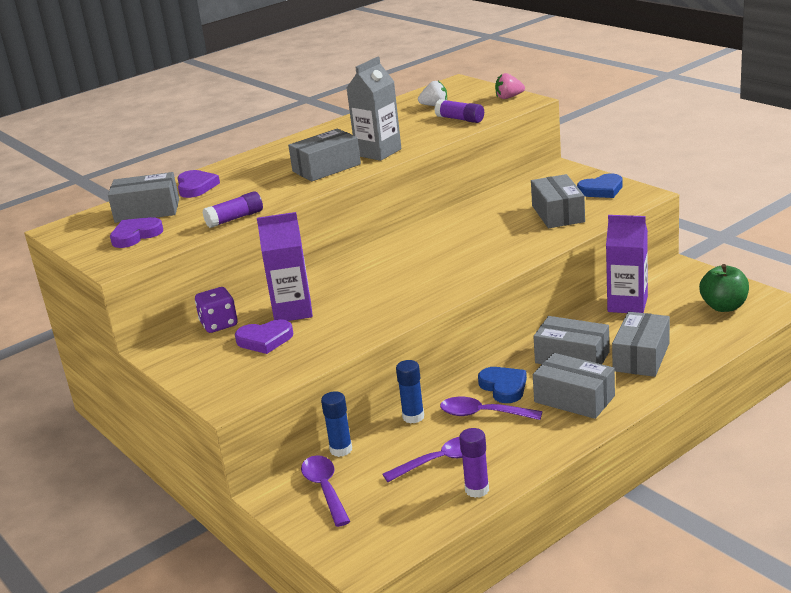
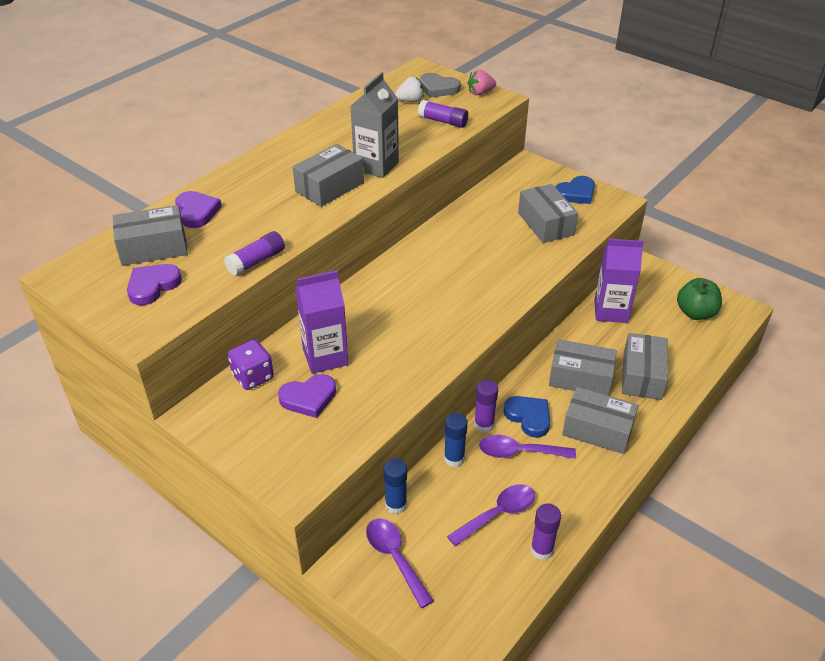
camera: 15 degrees left, 15 degrees up
none -> grey heart [420,73,461,98]
none -> purple glue stick [474,380,498,433]

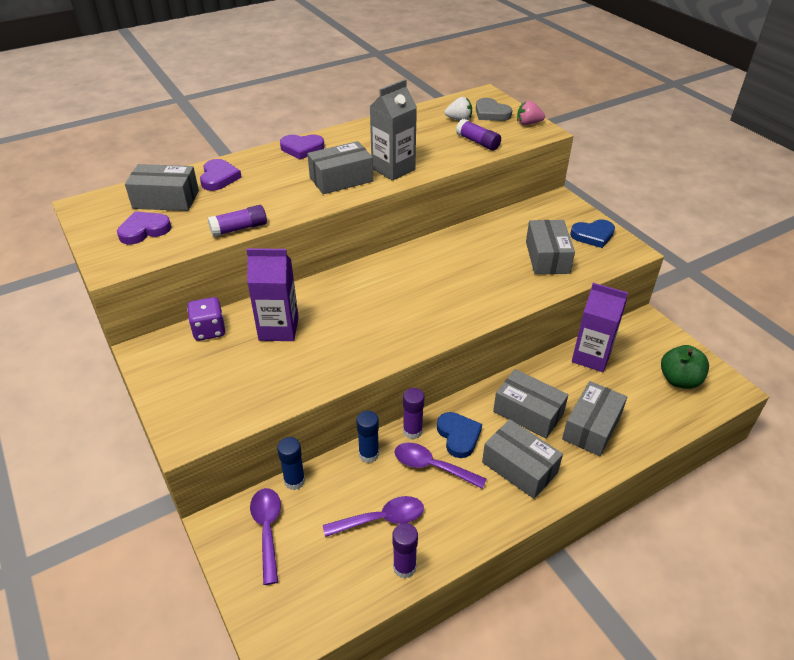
camera: 20 degrees right, 0 degrees up
purple heart [278,374,336,418] -> purple heart moved to [280,134,325,160]

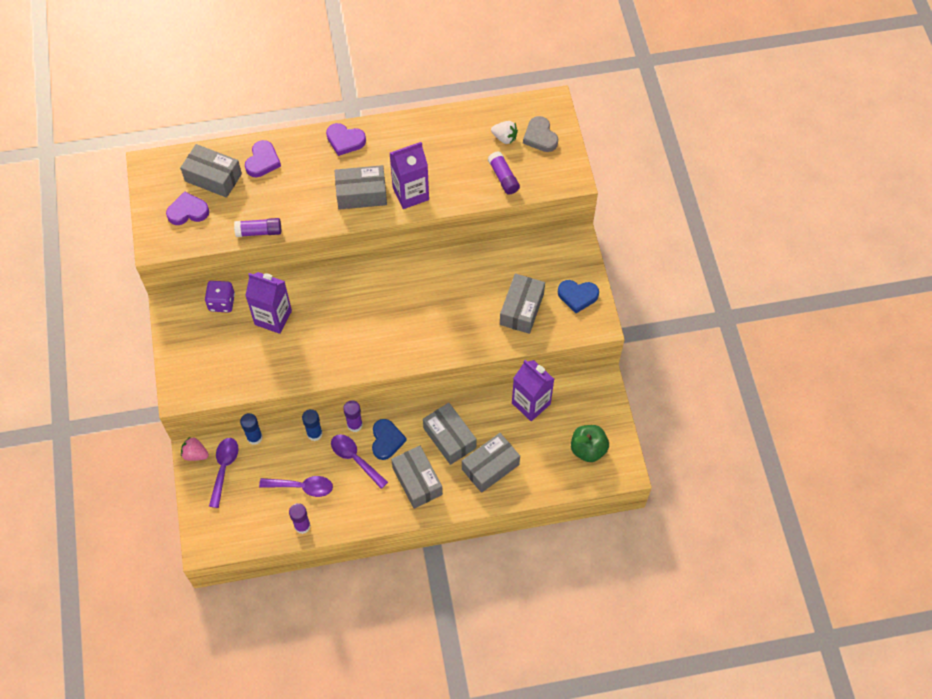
camera: 20 degrees right, 20 degrees up
grey carton [370,79,417,181] -> purple carton [390,142,429,209]
pink strawberry [517,101,545,125] -> pink strawberry moved to [181,437,209,461]

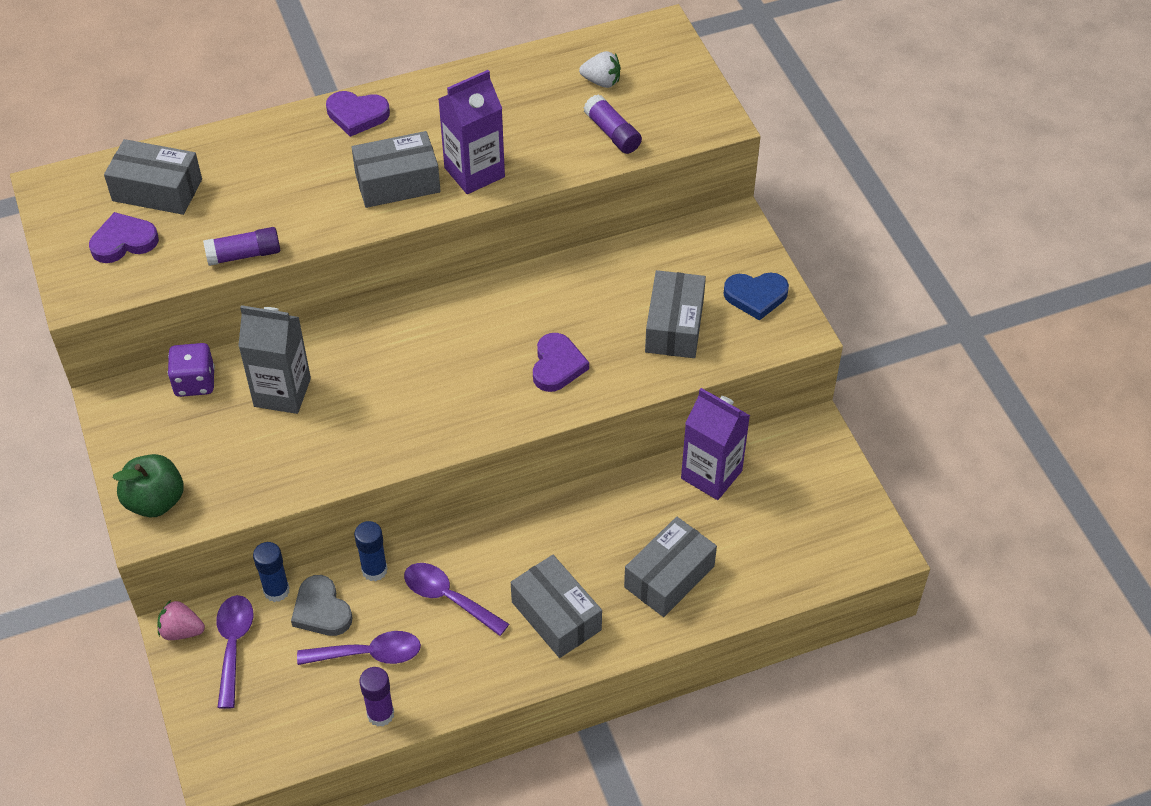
camera: 10 degrees left, 10 degrees down
purple heart [245,140,281,177] -> purple heart moved to [533,333,589,392]
purple carton [245,272,292,334] -> grey carton [238,305,311,414]
purple glue stick [343,400,363,432] -> none
blue heart [372,419,407,460] -> none
grey box [423,403,477,465] -> none
grey heart [523,116,558,152] -> grey heart moved to [291,575,353,636]
green apple [571,425,609,462] -> green apple moved to [113,454,184,517]

